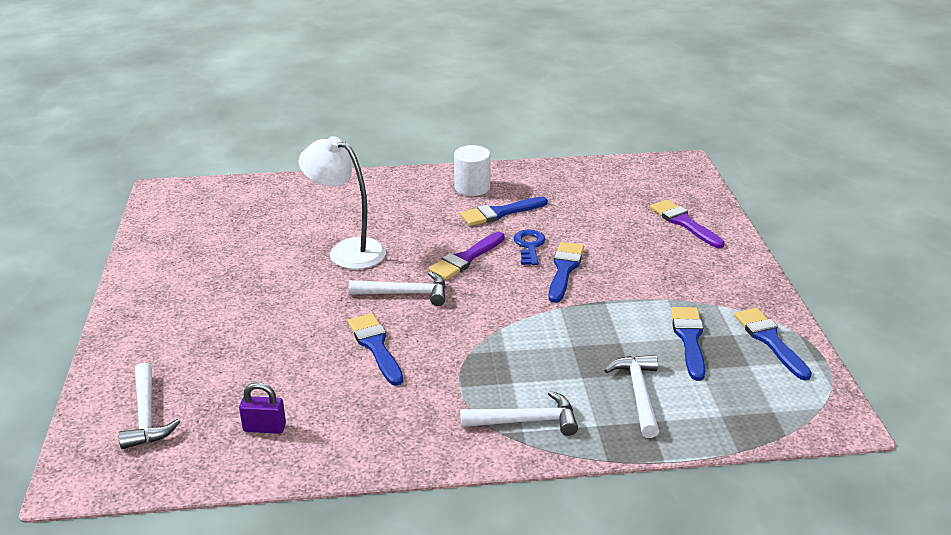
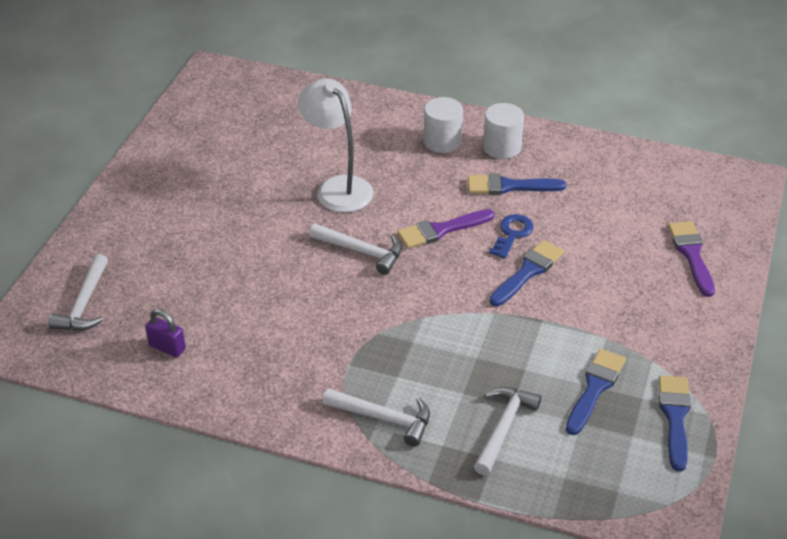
camera: 25 degrees right, 10 degrees up
blue brush [348,313,403,386] -> none
none -> white cylinder [424,97,463,153]

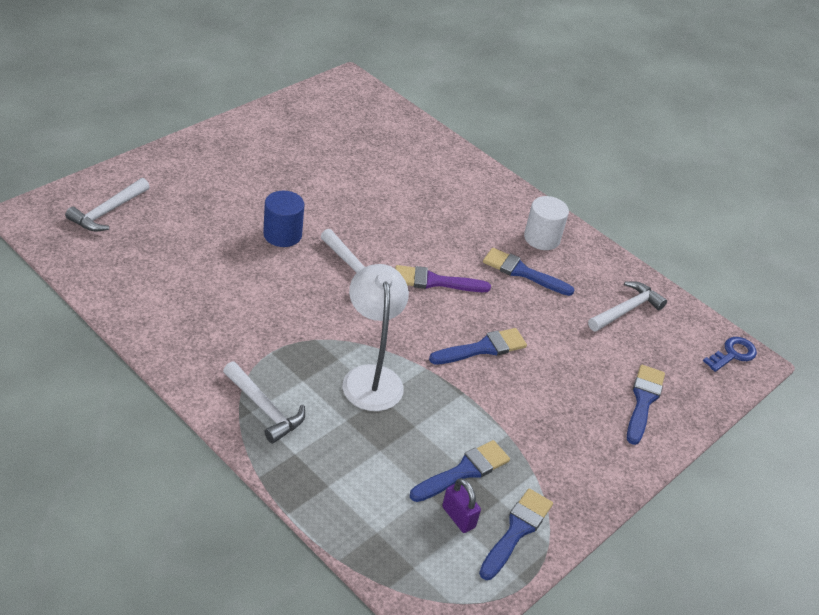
camera: 20 degrees right, 0 degrees up
purple padlock [145,309,186,357] -> purple padlock moved to [442,478,481,533]
white lamp [298,78,373,212] -> white lamp moved to [342,264,409,411]
white cylinder [424,97,463,153] -> none
white hammer [474,387,542,475] -> white hammer moved to [588,281,667,331]
blue key [489,214,534,259] -> blue key moved to [703,337,757,372]
purple brush [668,221,715,297] -> blue brush [627,365,665,445]
none -> blue cylinder [263,191,304,247]

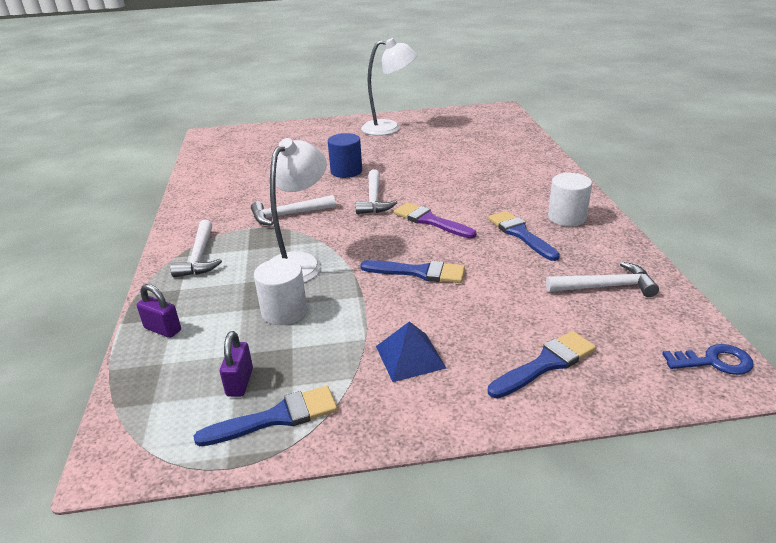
camera: 45 degrees right, 10 degrees down
white hammer [65,178,150,231] -> white hammer moved to [251,195,336,225]
blue brush [410,440,510,502] -> none
none -> purple padlock [137,284,181,338]
none -> white cylinder [254,258,307,325]
none -> white lamp [361,38,418,136]
none -> blue pyramid [376,321,446,382]

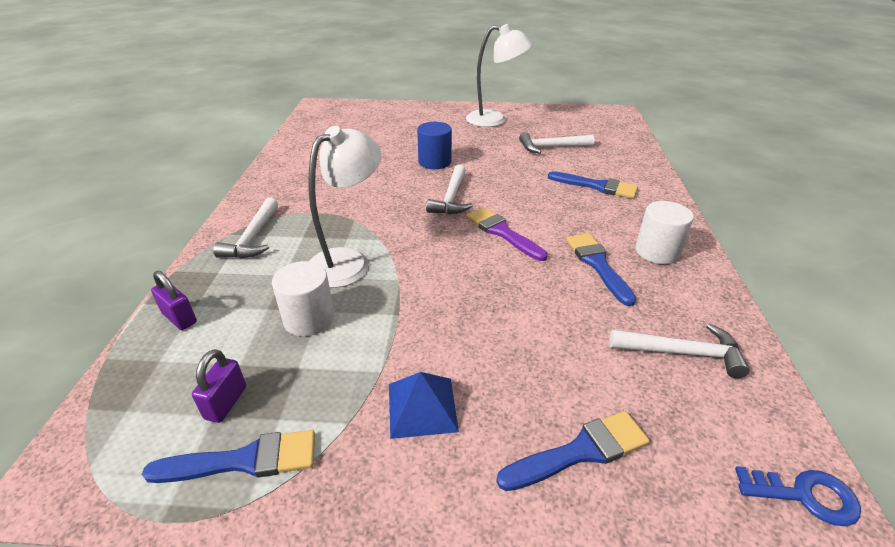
camera: 10 degrees right, 5 degrees up
white hammer [251,195,336,225] -> white hammer moved to [519,132,595,153]
blue brush [360,260,465,283] -> blue brush moved to [548,171,638,198]

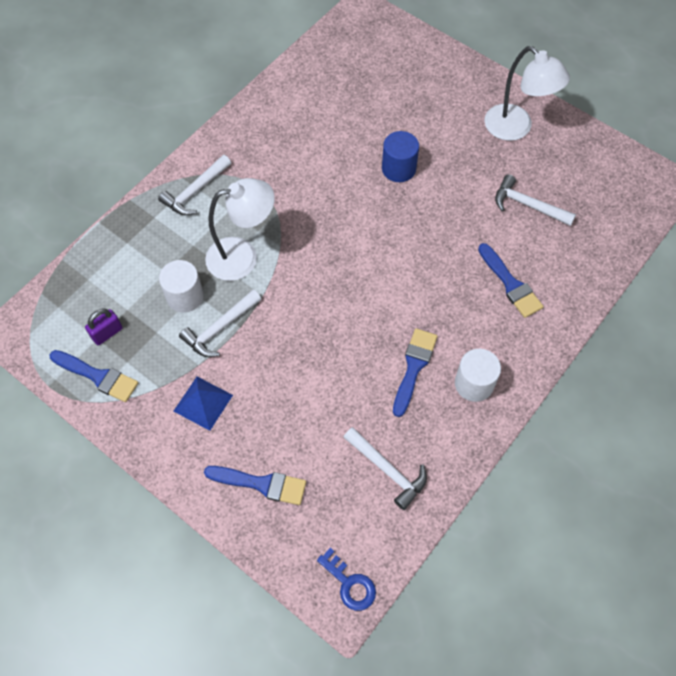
camera: 35 degrees right, 25 degrees up
purple padlock [151,271,197,330] -> none
white hammer [426,164,473,214] -> white hammer moved to [179,290,261,357]
purple brush [466,207,548,261] -> none

